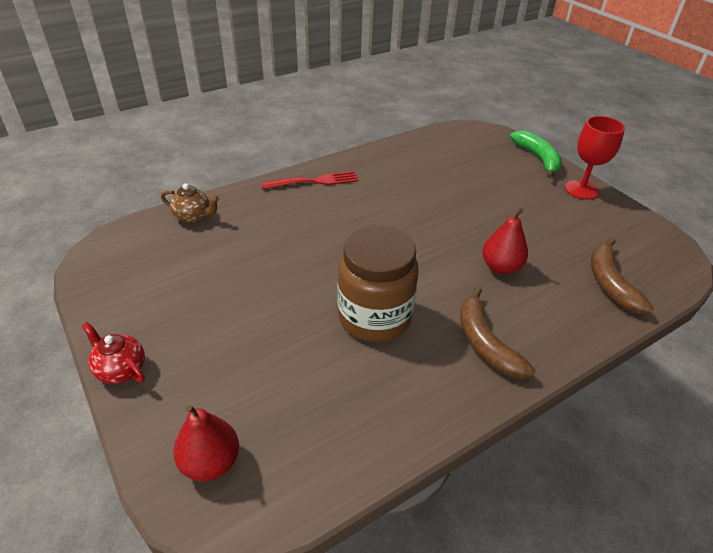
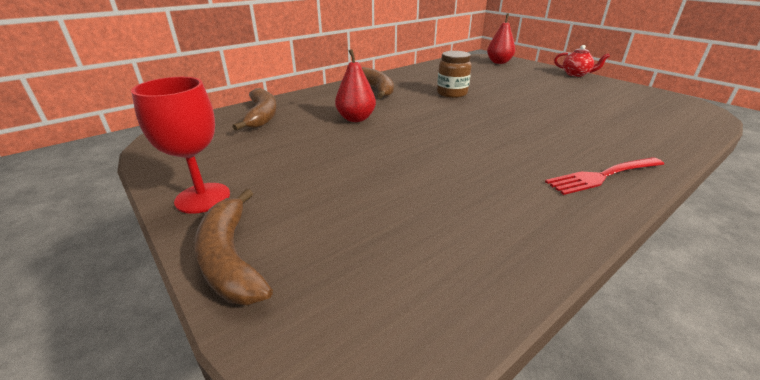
camera: 175 degrees right, 10 degrees down
brown teapot [161,184,219,223] -> none
brown jar [337,225,419,342] -> brown jar [437,51,471,98], size x0.60
green banana [510,131,562,178] -> brown banana [195,189,273,305]

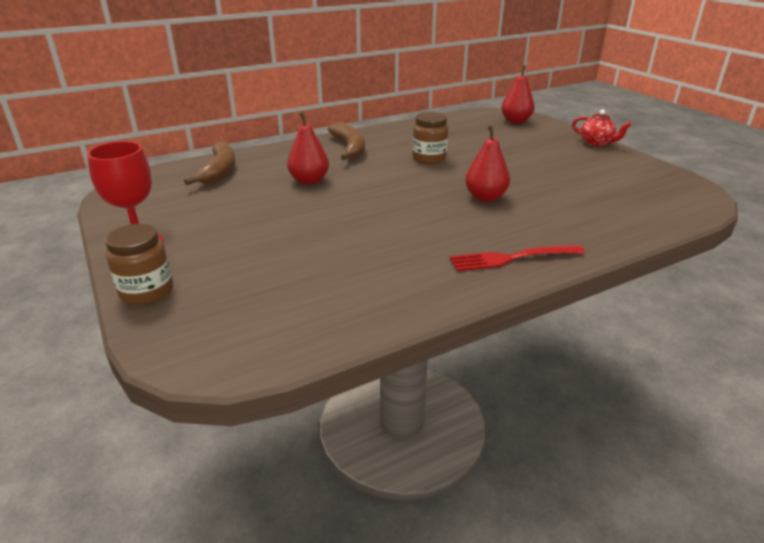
camera: 10 degrees right, 0 degrees up
brown banana [195,189,273,305] -> brown jar [105,224,173,305]
none -> red pear [465,126,510,202]

